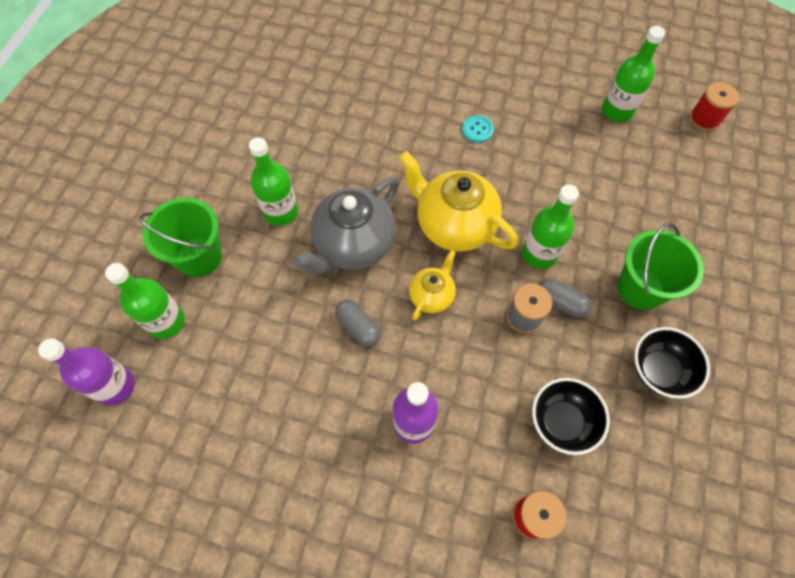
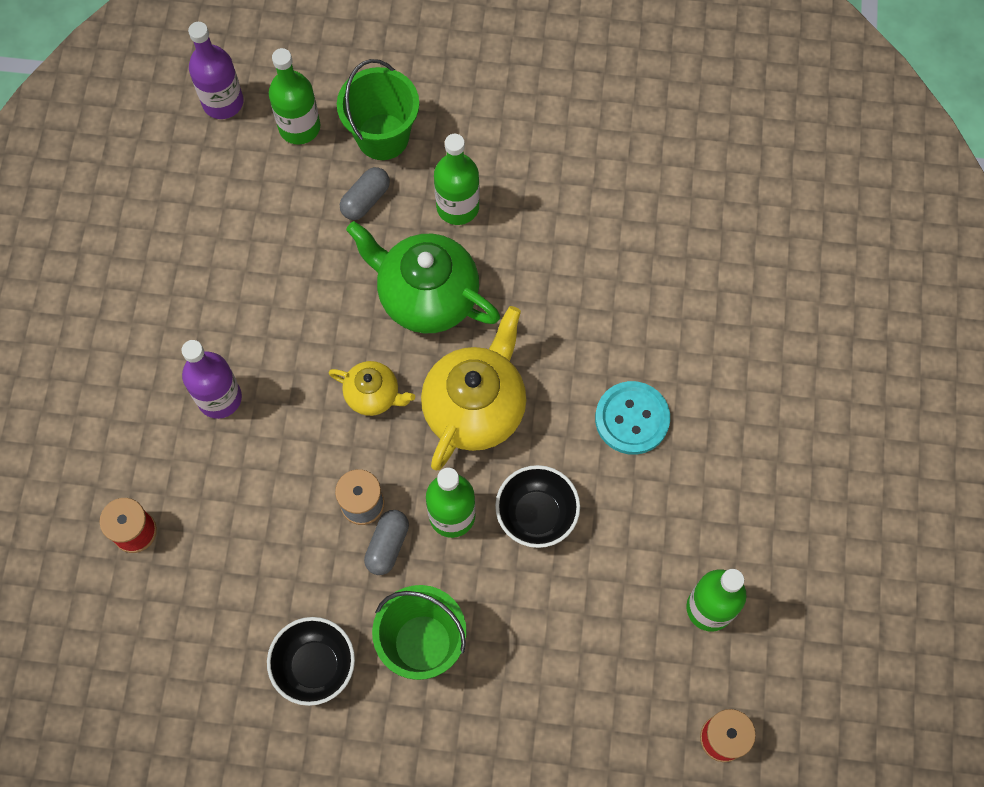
camera: 80 degrees right, 5 degrees up
grey teapot [293,177,399,275] -> green teapot [346,221,500,334]
grey capsule [335,299,381,346] -> grey capsule moved to [340,167,390,220]
turquoise button [462,115,494,143] -> turquoise button [595,381,670,455], size x1.71
black bowl [532,378,610,455] -> black bowl moved to [495,465,580,548]

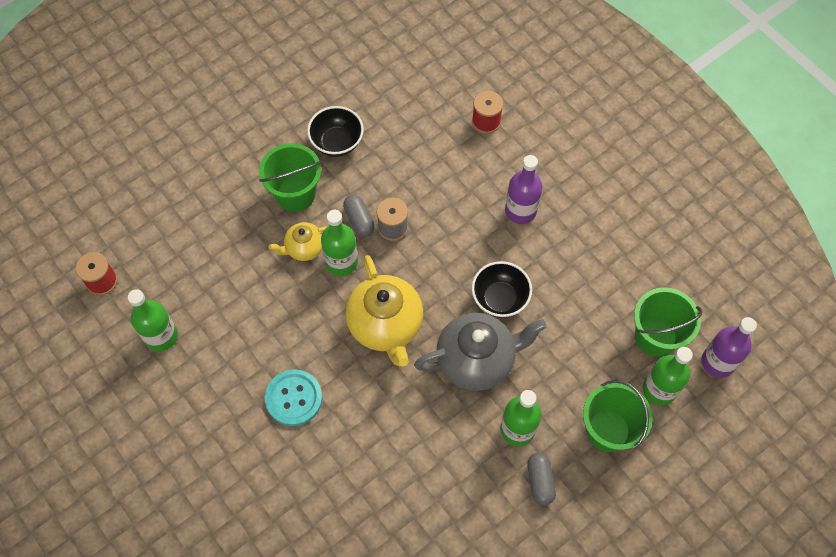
camera: 135 degrees right, 5 degrees down
yellow teapot [329,361,415,416] -> yellow teapot moved to [269,222,328,261]
grey capsule [340,167,390,220] -> grey capsule moved to [527,453,556,505]
green teapot [346,221,500,334] -> grey teapot [414,313,547,391]
black bowl [495,465,580,548] -> black bowl moved to [472,261,532,318]
none -> green bucket [634,287,702,357]

